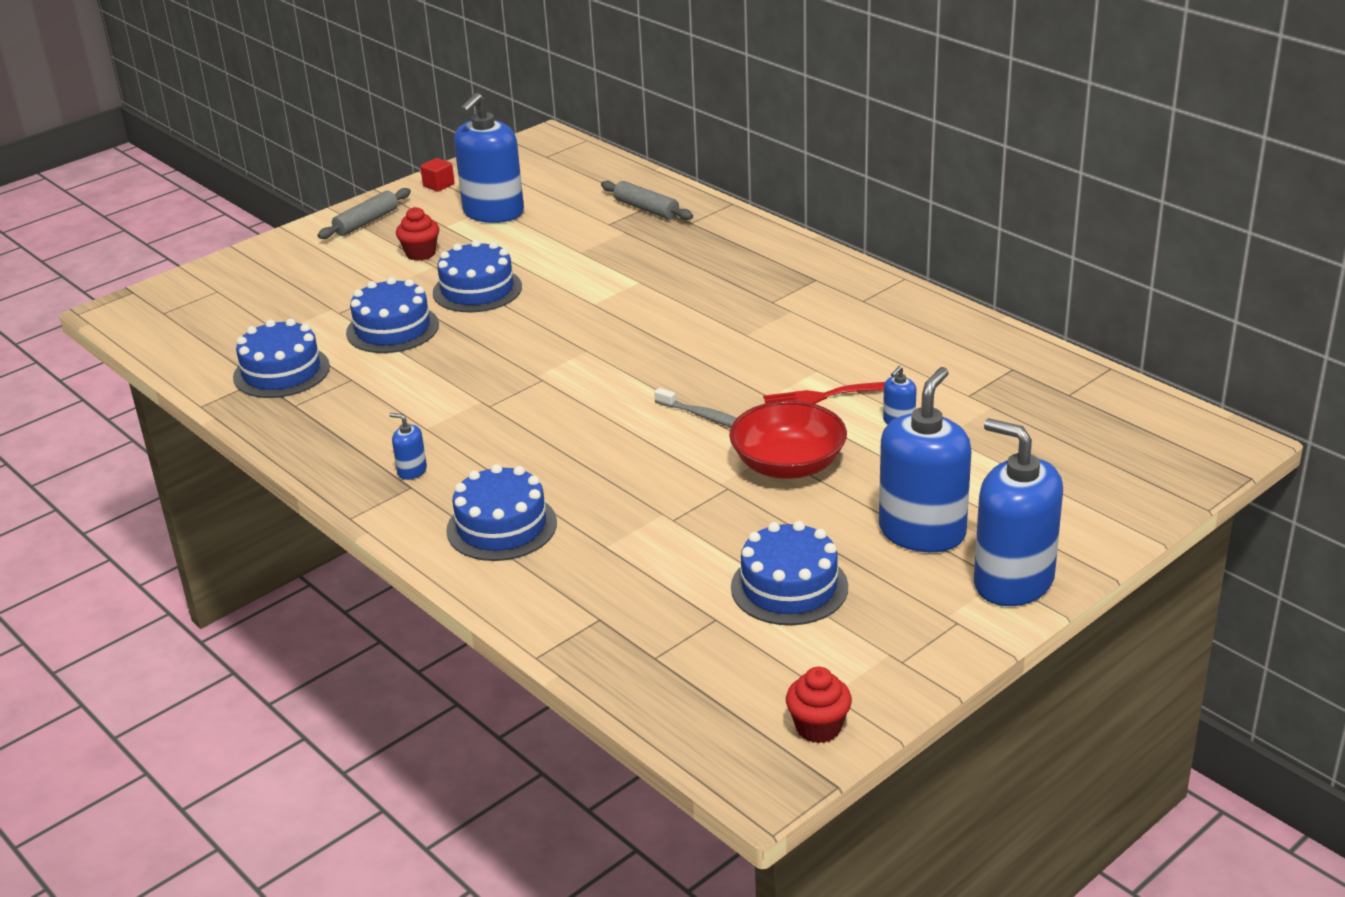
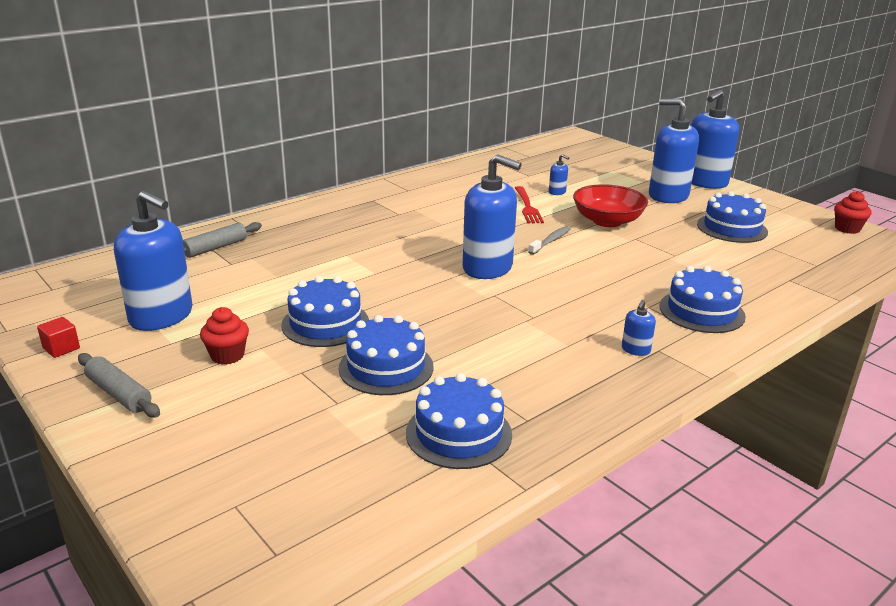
camera: 90 degrees left, 5 degrees down
none -> blue soap dispenser [463,154,522,279]

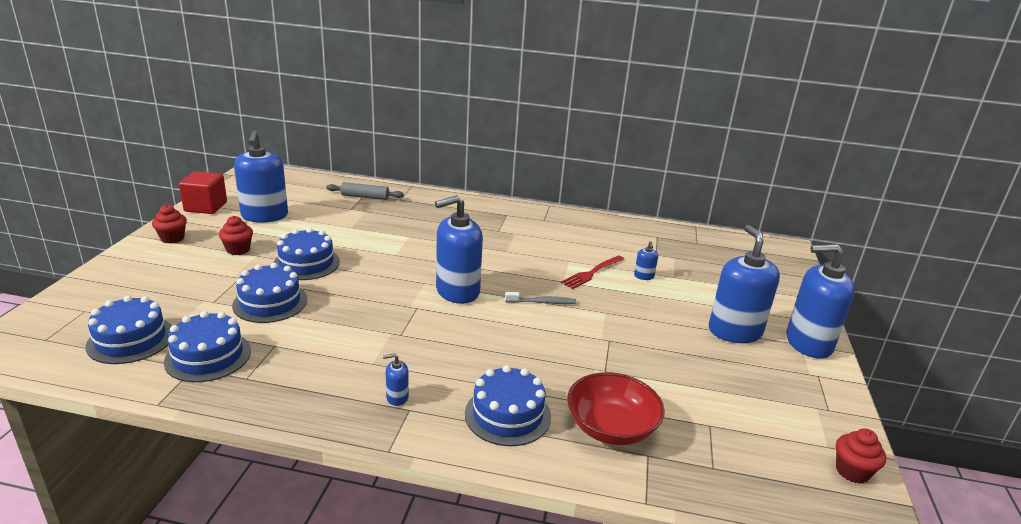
camera: 50 degrees right, 0 degrees up
red cube [37,317,80,358] -> red cube [179,171,227,214], size x1.89
grey rolling pin [78,353,160,418] -> red cupcake [152,204,187,243]
blue soap dispenser [463,154,522,279] -> blue soap dispenser turned 75 degrees clockwise [435,195,483,304]
red bowl [573,184,648,227] -> red bowl moved to [567,372,665,445]
blue cake [697,191,768,243] -> blue cake moved to [86,295,172,364]

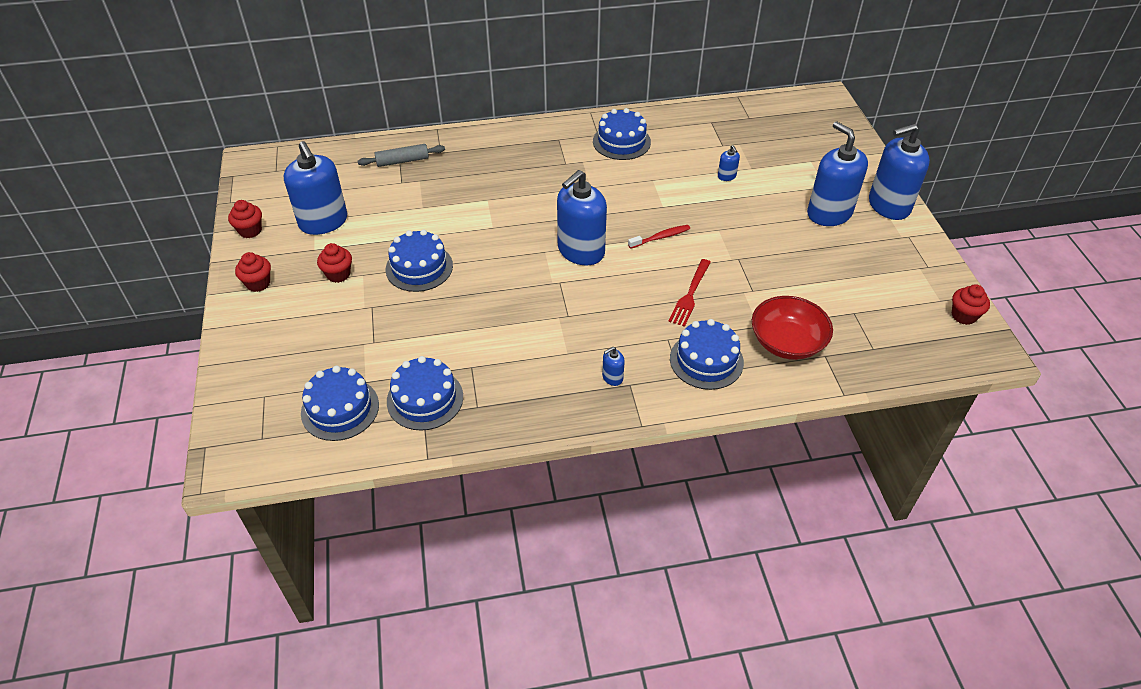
camera: 20 degrees left, 20 degrees up
red cube [179,171,227,214] -> red cupcake [228,200,262,238]
blue cake [232,263,307,323] -> blue cake moved to [593,108,651,160]
grey toothbrush [505,292,576,304] -> red toothbrush [628,225,690,249]
red fork [561,255,624,289] -> red fork moved to [669,259,711,327]

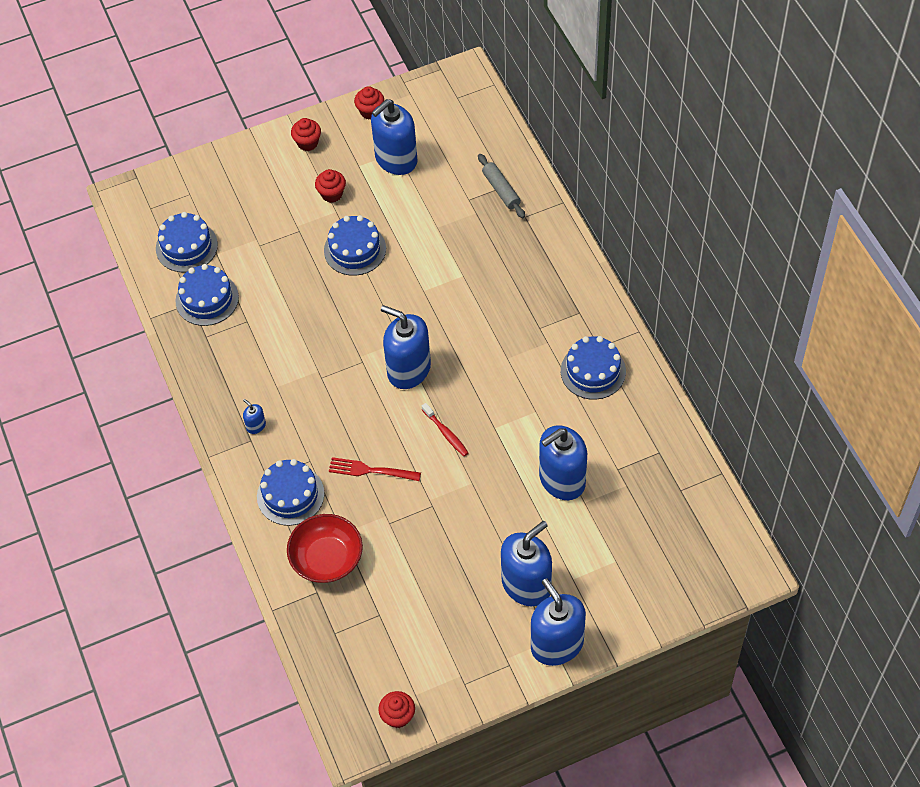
camera: 80 degrees right, 10 degrees up
blue soap dispenser [718,145,740,181] -> blue soap dispenser [539,425,587,500], size x2.42

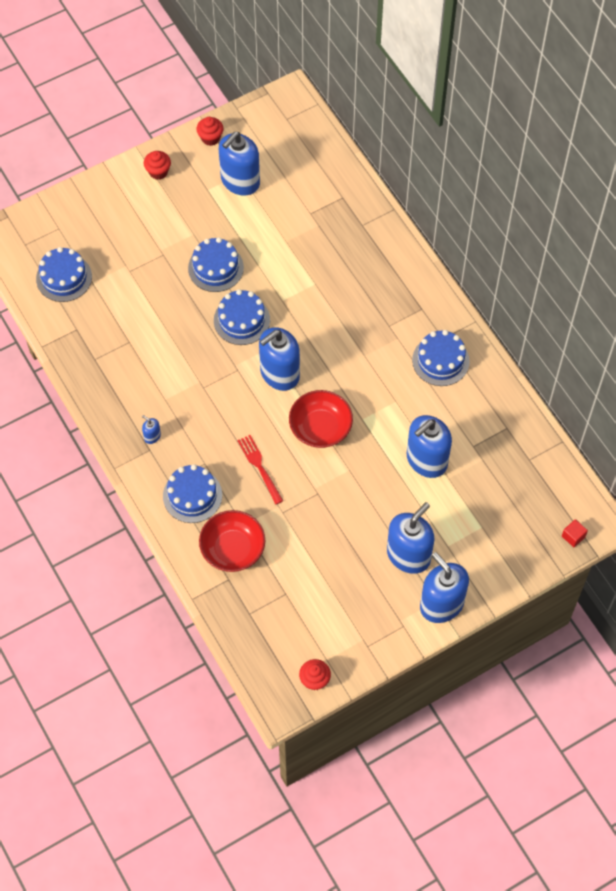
camera: 10 degrees left, 5 degrees up
blue cake [175,264,239,326] -> blue cake moved to [214,289,270,345]
red cupcake [315,169,346,203] -> none
red fork [329,457,421,481] -> red fork turned 60 degrees clockwise [238,435,283,505]
blue soap dispenser [381,305,431,389] -> blue soap dispenser turned 60 degrees counterclockwise [259,327,300,391]
red toothbrush [422,403,468,456] -> red bowl [289,390,353,448]
grey rolling pin [478,154,525,218] -> none
none -> red cube [562,519,588,547]

